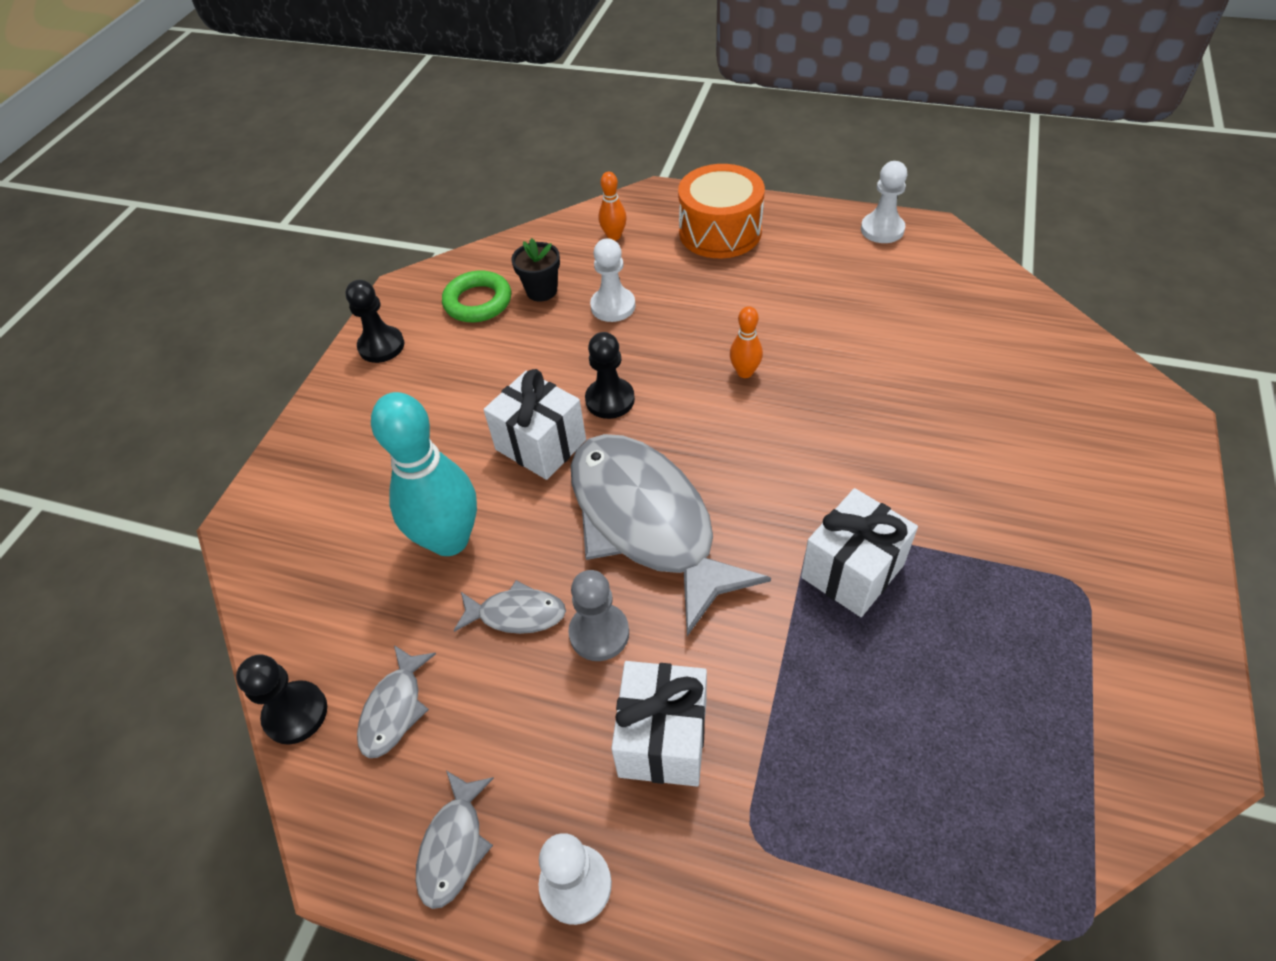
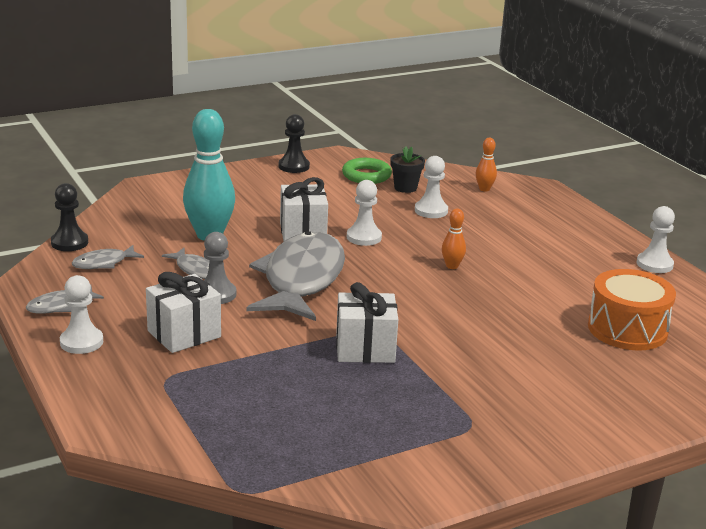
camera: 40 degrees right, 25 degrees down
black pawn [585,332,635,419] -> white pawn [347,180,382,246]
orange drum [678,164,765,258] -> orange drum moved to [588,269,676,350]

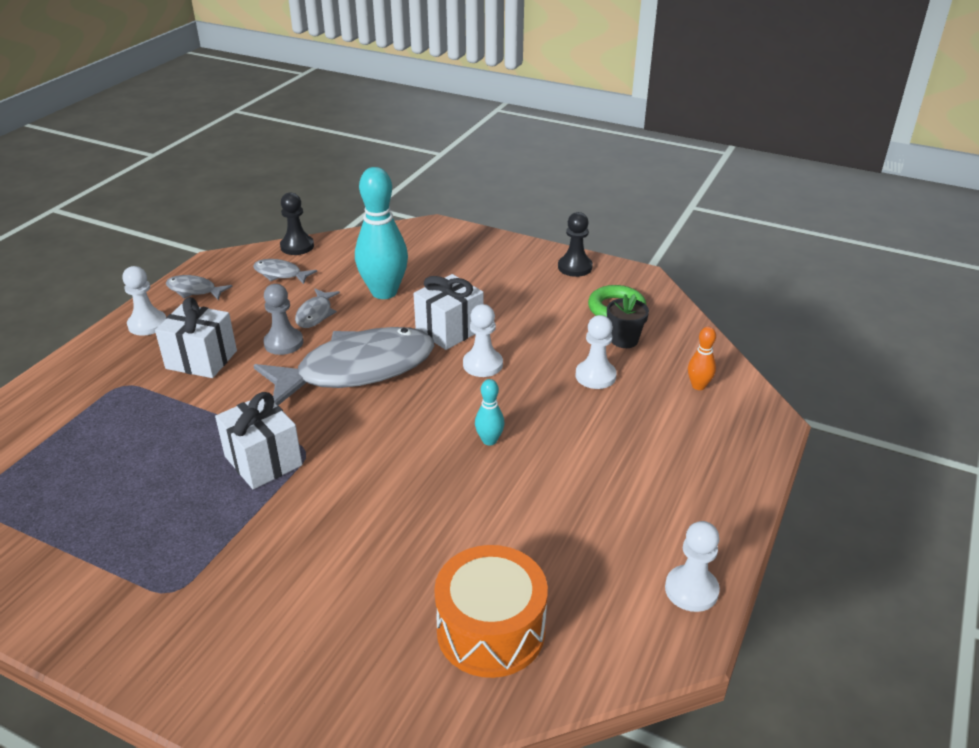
camera: 55 degrees right, 10 degrees up
orange bowling pin [442,208,466,269] -> turquoise bowling pin [475,379,505,446]

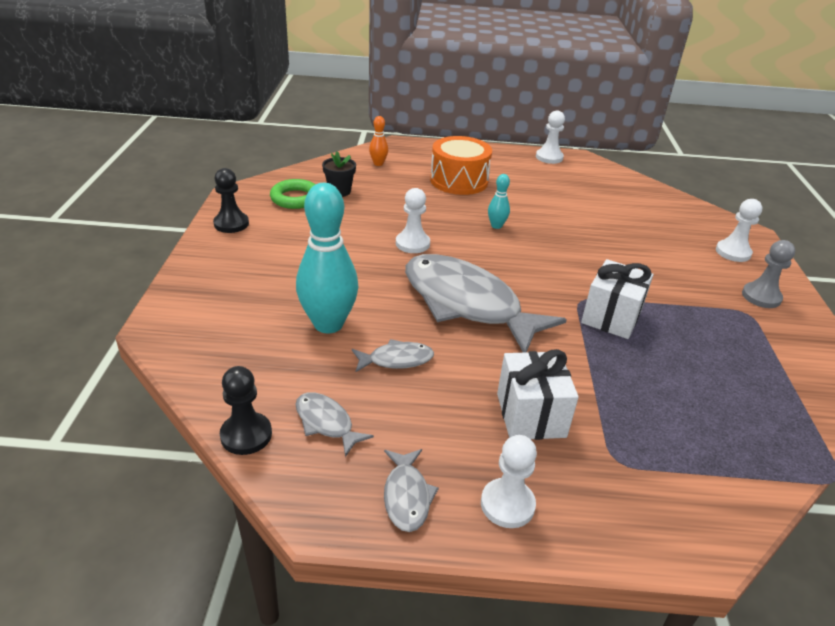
camera: 115 degrees left, 0 degrees up
grey fish [253,259,317,284] -> grey fish turned 135 degrees clockwise [295,392,374,457]
grey pawn [263,284,303,355] -> grey pawn moved to [742,240,795,308]
white gift [413,274,484,350] -> none
orange drum [434,545,548,678] -> orange drum moved to [430,136,492,195]
white pawn [576,315,617,389] -> white pawn moved to [716,199,762,262]

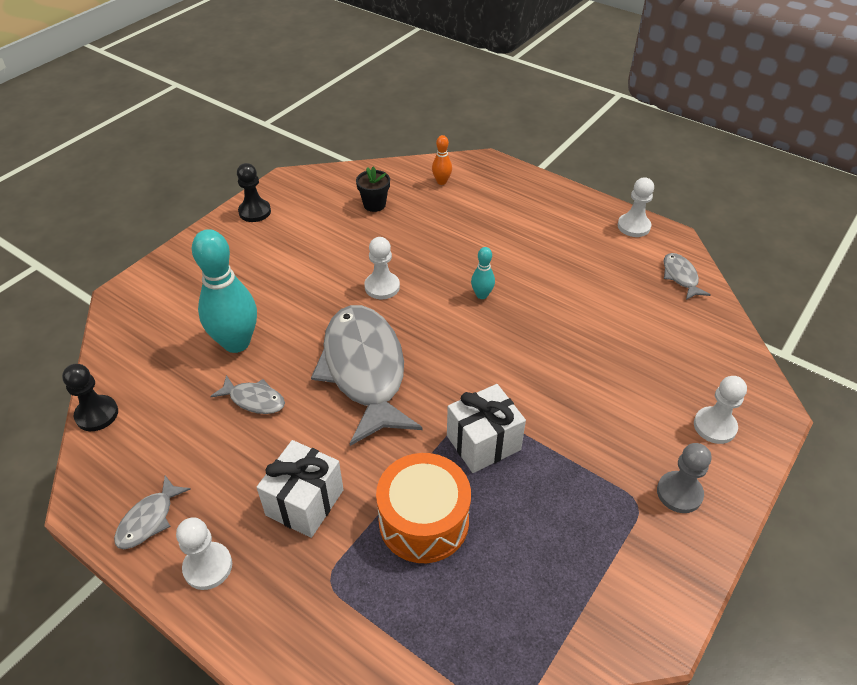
camera: 35 degrees right, 10 degrees up
green ring [270,179,316,209] -> none
grey fish [295,392,374,457] -> grey fish moved to [664,253,711,300]
orange drum [430,136,492,195] -> orange drum moved to [376,453,471,563]

